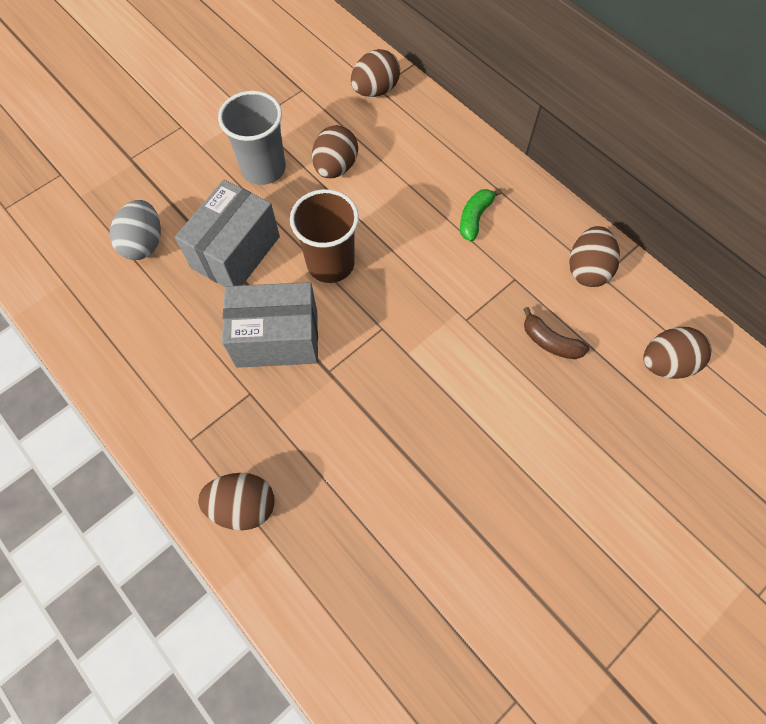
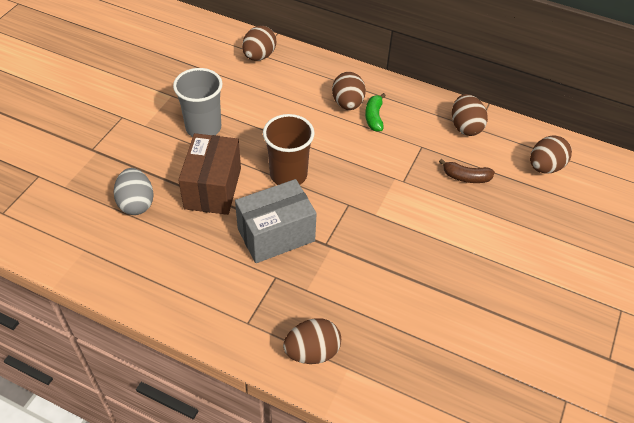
camera: 25 degrees left, 15 degrees down
grey box [175,180,280,287] -> brown box [178,133,241,215]
brown egg [312,125,358,178] -> brown egg moved to [332,72,366,110]

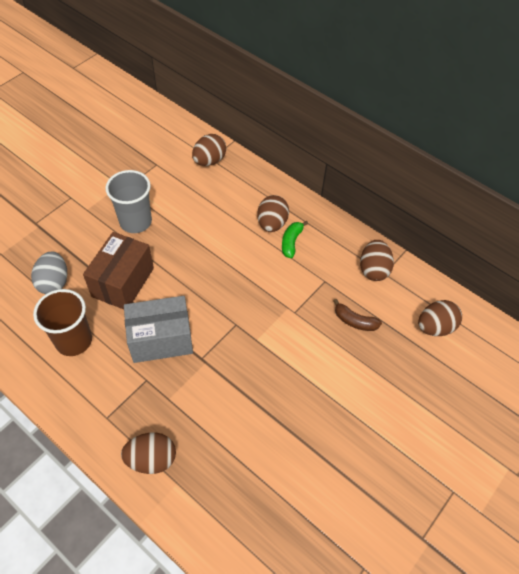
camera: 15 degrees right, 5 degrees up
brown cup [263,114,314,185] -> brown cup moved to [33,289,92,356]

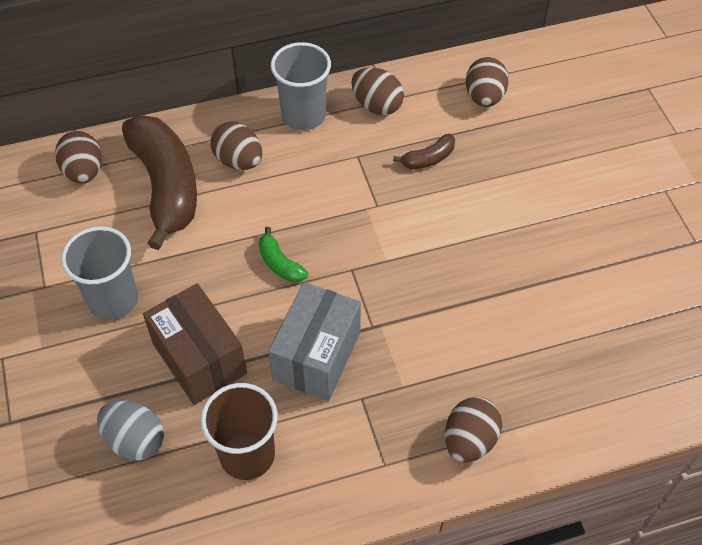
camera: 55 degrees left, 0 degrees up
green banana [282,221,308,258] -> green banana moved to [259,227,308,282]
none -> brown banana [122,115,197,250]
none -> grey cup [271,42,331,130]

